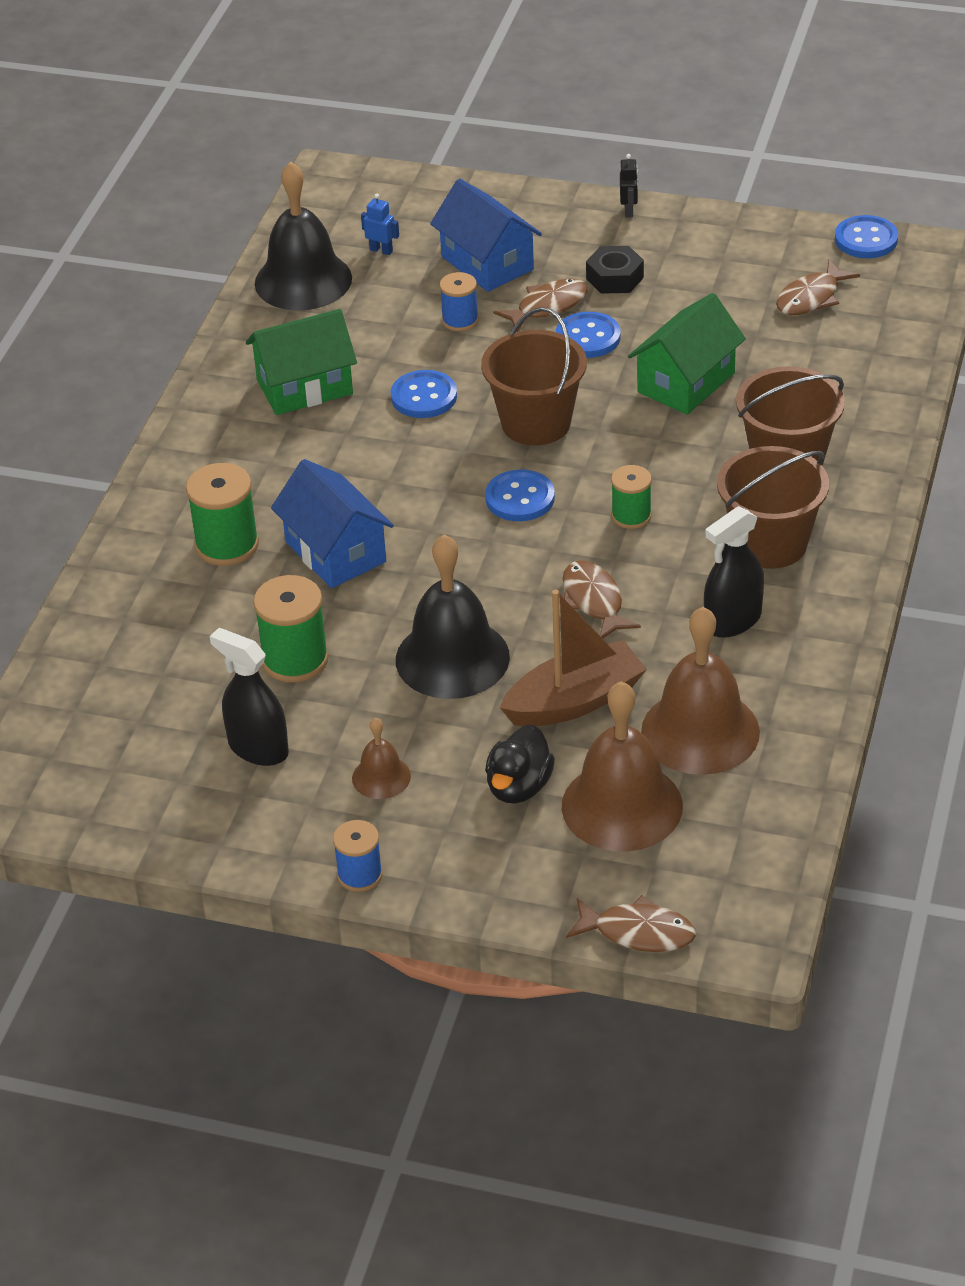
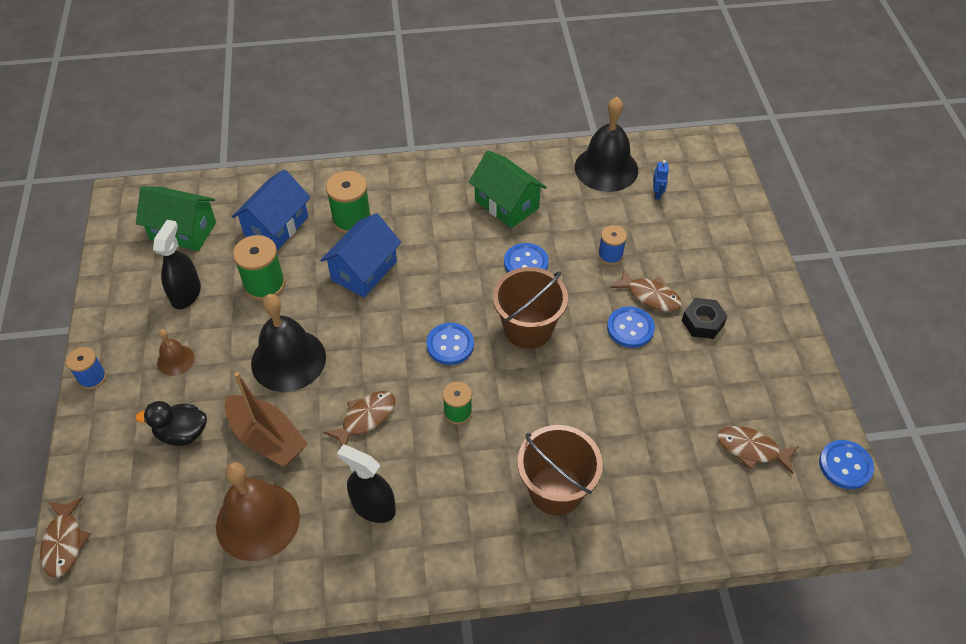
camera: 65 degrees right, 10 degrees up
blue house [430,178,542,292] -> blue house moved to [232,169,311,251]
brown bell [562,681,683,852] -> none
black robot [620,154,638,217] -> none
green house [628,293,746,415] -> green house moved to [136,186,216,251]
brown bucket [717,446,829,569] -> none

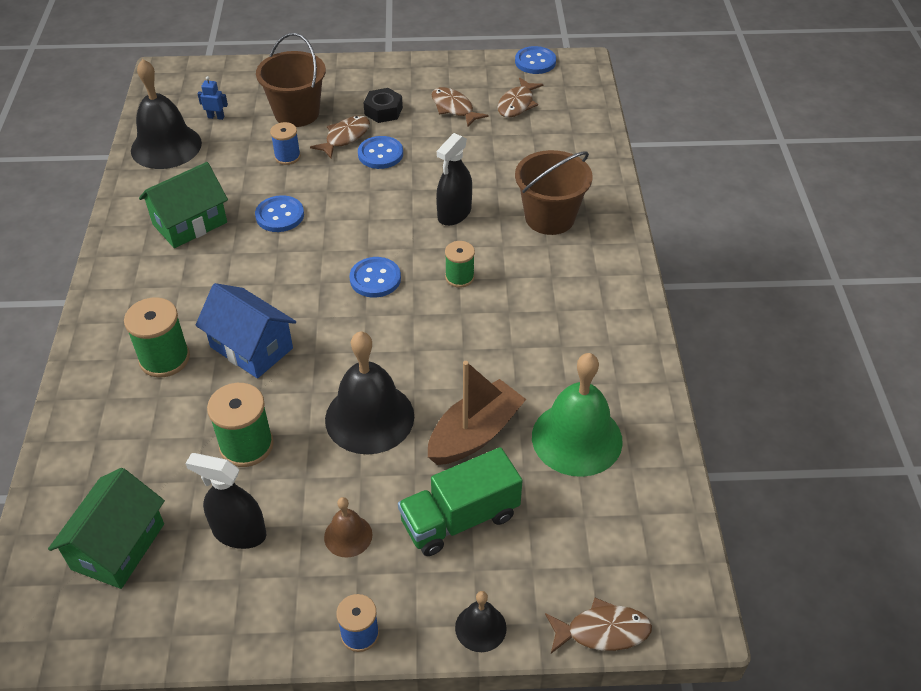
camera: 85 degrees left, 5 degrees down
black duck [135,401,207,446] -> green truck [398,447,523,556]
brown bell [216,462,300,561] -> green bell [532,353,623,477]
blue house [232,169,311,251] -> none
brown fish [323,391,395,447] -> brown fish moved to [432,87,489,127]
black spray bottle [337,445,396,523] -> black spray bottle moved to [436,133,472,226]
brown bucket [493,267,568,349] -> brown bucket moved to [256,33,326,127]
none -> black bell [455,591,507,652]

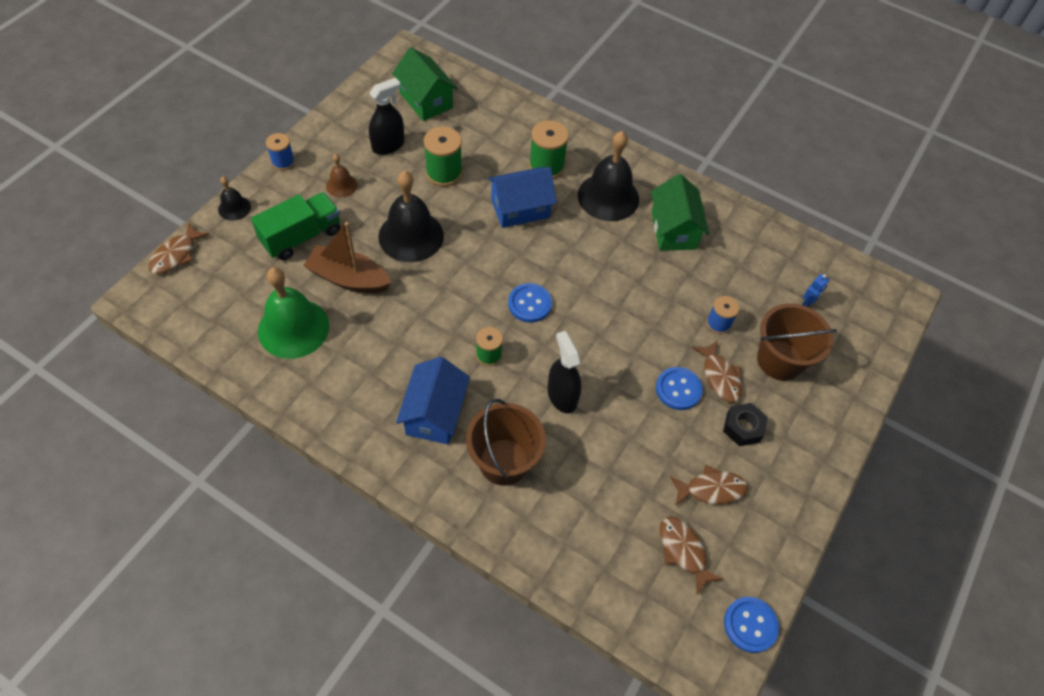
camera: 120 degrees right, 10 degrees up
black bell [131,59,202,169] -> black bell moved to [578,131,639,221]
blue button [255,195,304,232] -> none
green truck [398,447,523,556] -> green truck turned 45 degrees clockwise [251,192,340,260]
brown boat [428,361,526,465] -> brown boat turned 120 degrees clockwise [303,222,391,293]
none -> blue house [396,357,470,445]

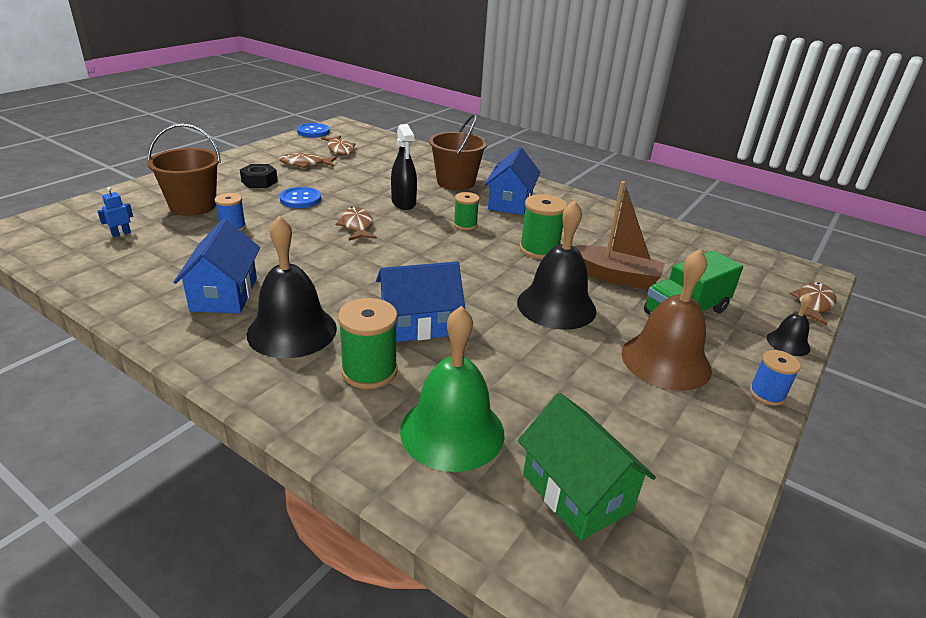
camera: 175 degrees left, 25 degrees down
green bell [258,267,329,359] -> green bell moved to [400,306,504,472]
brown bell [326,154,357,198] -> brown bell [622,249,712,391], size x2.03
black spray bottle [369,78,405,155] -> none
green spool [424,126,462,187] -> green spool moved to [520,194,567,259]
blue button [508,283,552,323] -> none
green house [651,174,709,251] -> blue house [174,219,260,313]
brown fish [692,340,742,402] -> brown fish moved to [336,207,377,241]

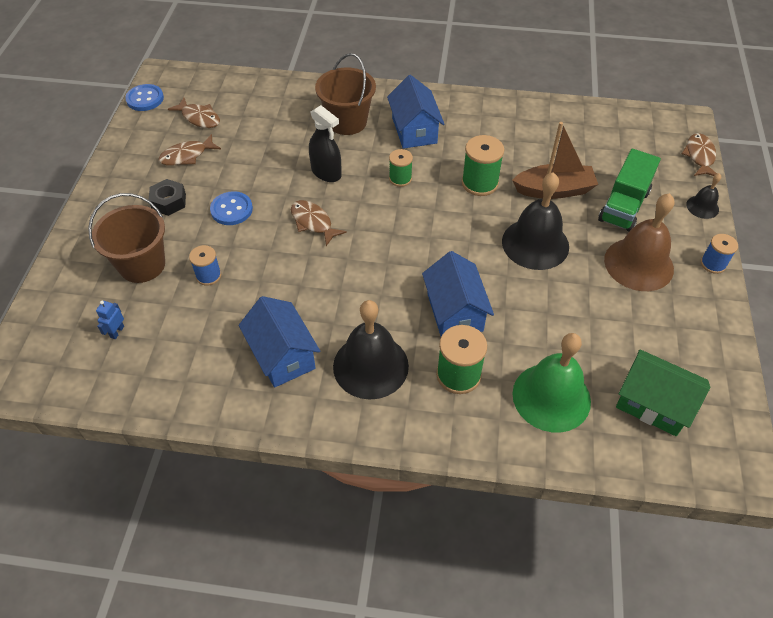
camera: 25 degrees left, 20 degrees up
blue house [376,262,465,342] -> blue house turned 60 degrees counterclockwise [422,251,494,336]

